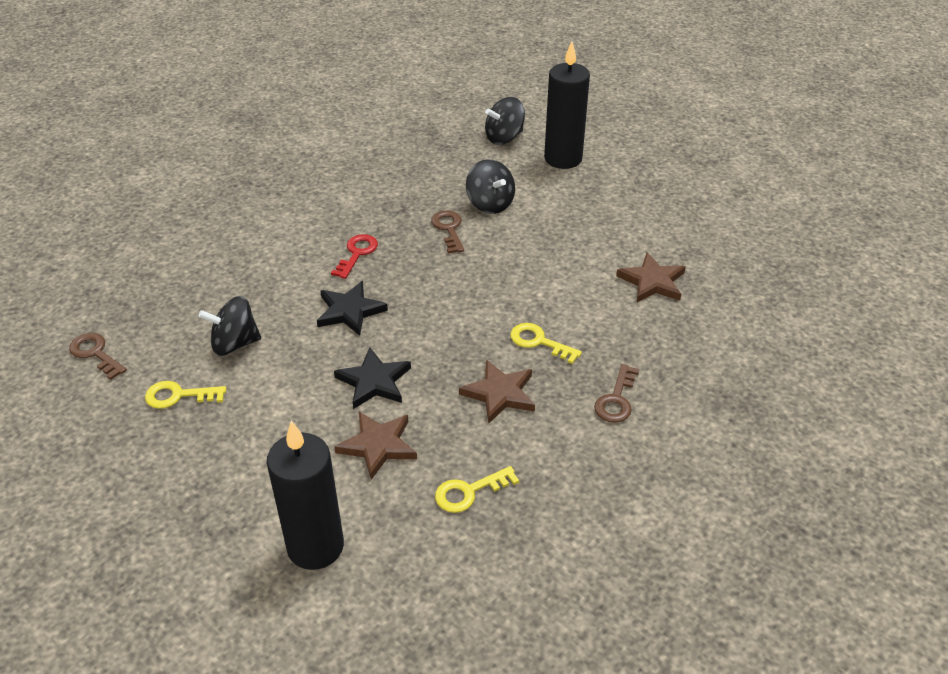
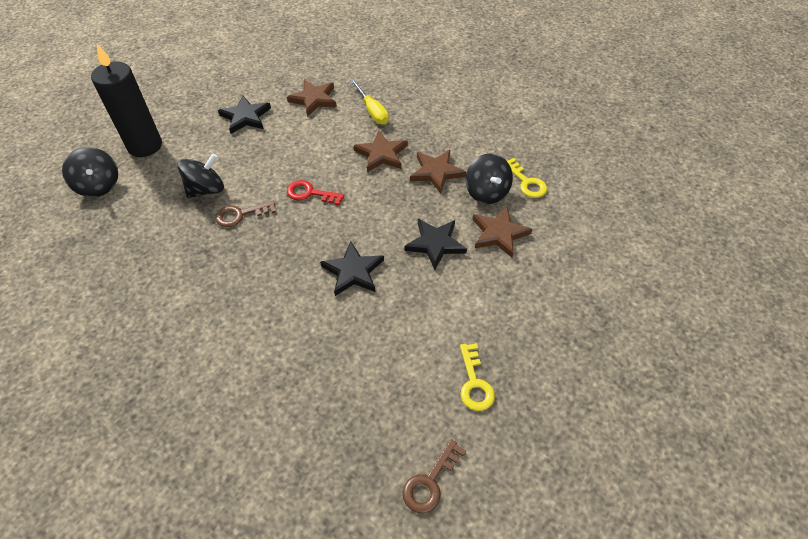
camera: 95 degrees left, 10 degrees up
black spinning top [199,296,261,356] -> black spinning top moved to [465,154,513,204]
black candle [267,421,344,570] -> none
red key [331,234,378,279] -> red key moved to [287,180,344,205]
yellow key [510,323,582,364] -> brown star [354,130,408,172]
brown key [594,364,639,423] -> none
none -> black star [218,96,271,134]
none -> yellow screwdriver [350,79,389,125]

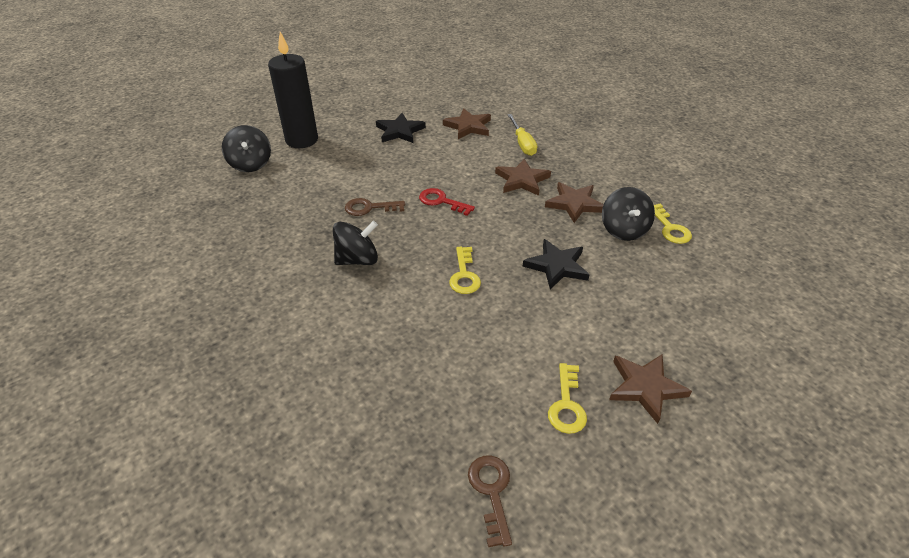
camera: 15 degrees right, 10 degrees down
black spinning top [177,153,224,198] -> black spinning top moved to [333,221,378,265]
black star [320,241,384,296] -> yellow key [449,247,481,294]
brown key [403,439,466,513] -> brown key turned 120 degrees clockwise [468,455,512,547]
brown star [472,207,532,258] -> brown star moved to [609,354,692,424]

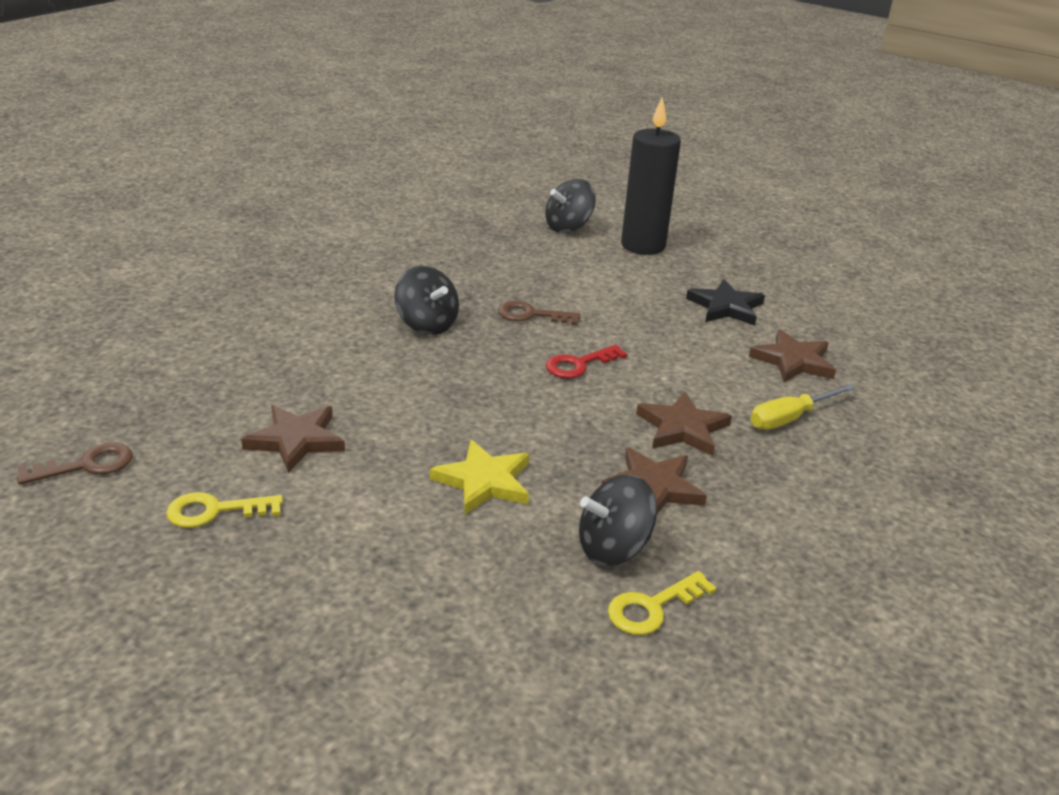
camera: 70 degrees right, 10 degrees down
brown key [345,198,405,216] -> brown key turned 60 degrees counterclockwise [498,301,580,325]
red key [419,188,475,216] -> red key turned 135 degrees counterclockwise [546,345,628,379]
yellow key [449,247,481,294] -> none
black star [523,239,590,289] -> yellow star [430,440,529,514]
brown star [609,354,692,424] -> brown star moved to [241,405,345,473]

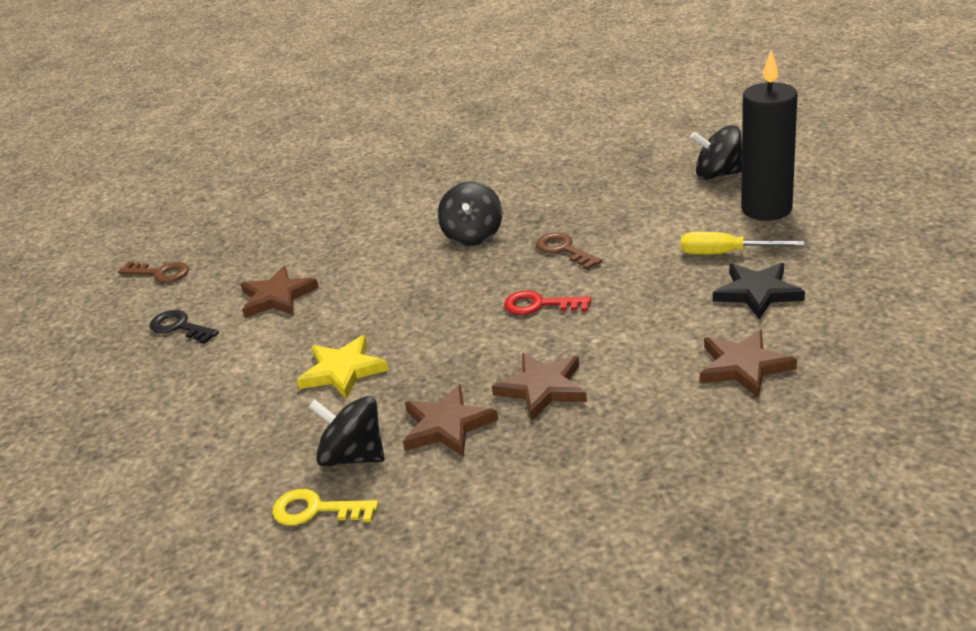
camera: 50 degrees right, 0 degrees up
yellow key [166,492,283,528] -> black key [150,310,219,344]
yellow screwdriver [751,384,855,430] -> yellow screwdriver moved to [681,232,805,254]

